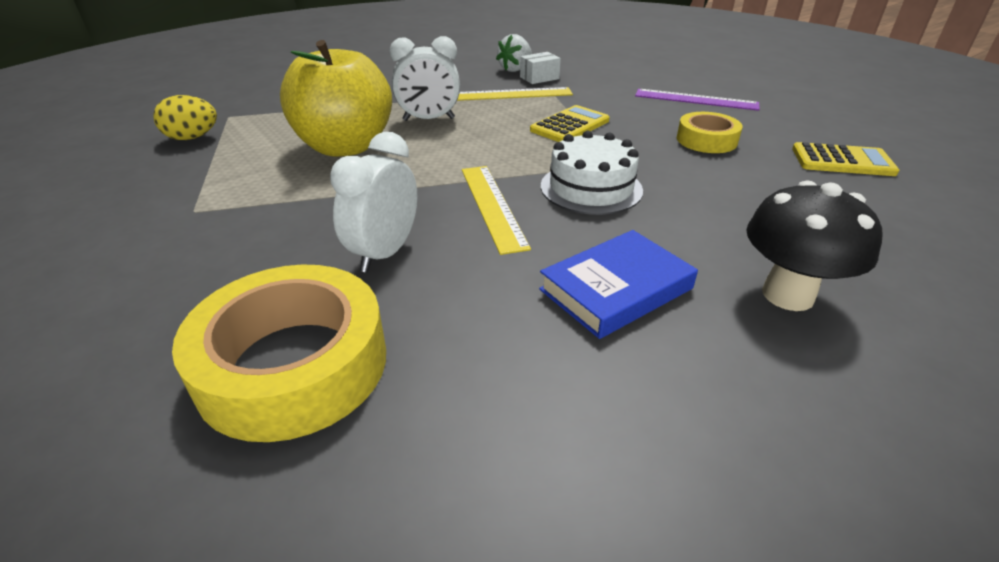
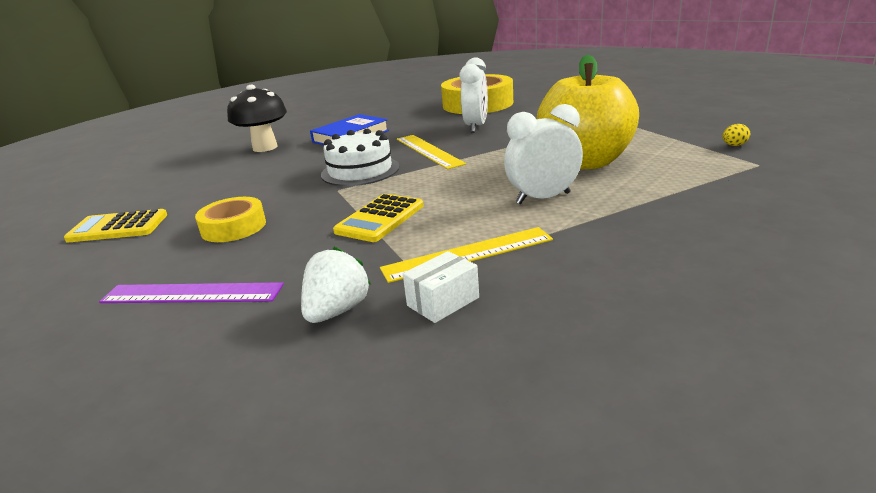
camera: 170 degrees right, 10 degrees down
yellow egg [154,95,217,140] -> yellow egg [722,124,750,146], size x0.54
white strawberry [496,34,532,72] -> white strawberry moved to [301,247,371,323]

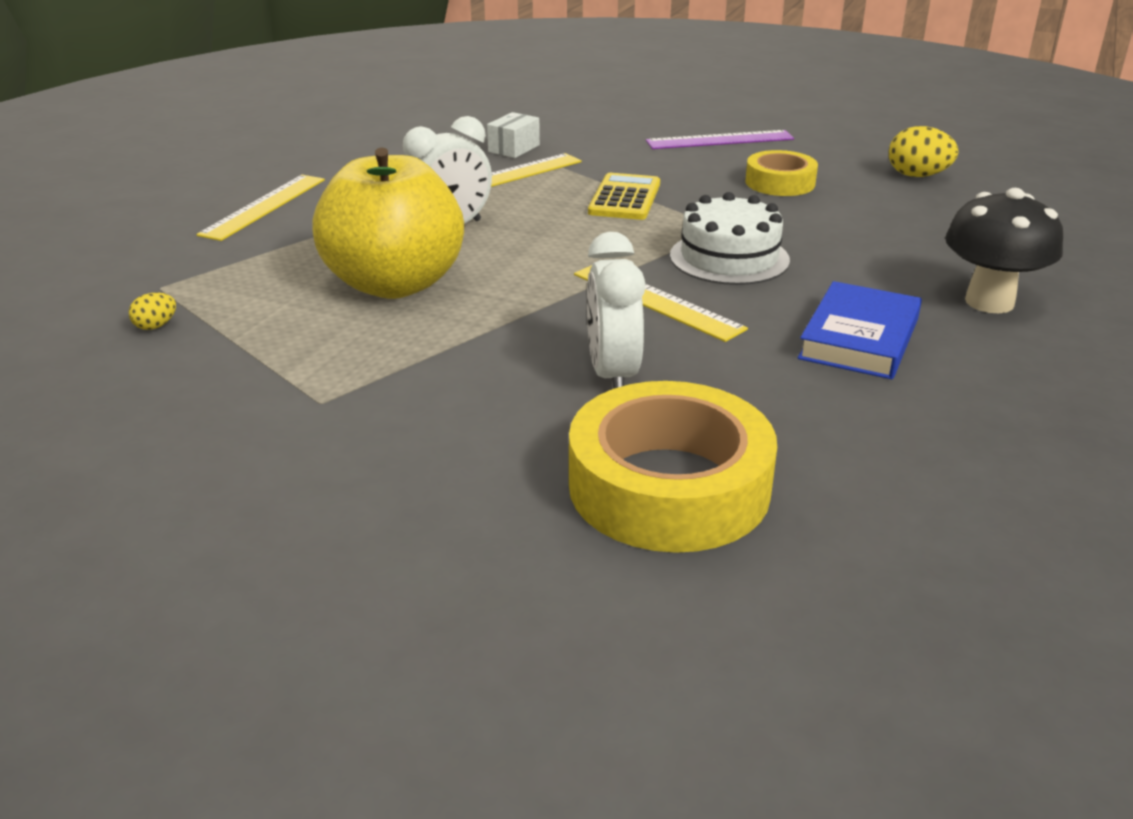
camera: 160 degrees right, 5 degrees up
yellow calculator [64,209,167,242] -> yellow egg [889,126,959,177]
white strawberry [301,247,371,323] -> none
none -> yellow ruler [196,175,325,241]

